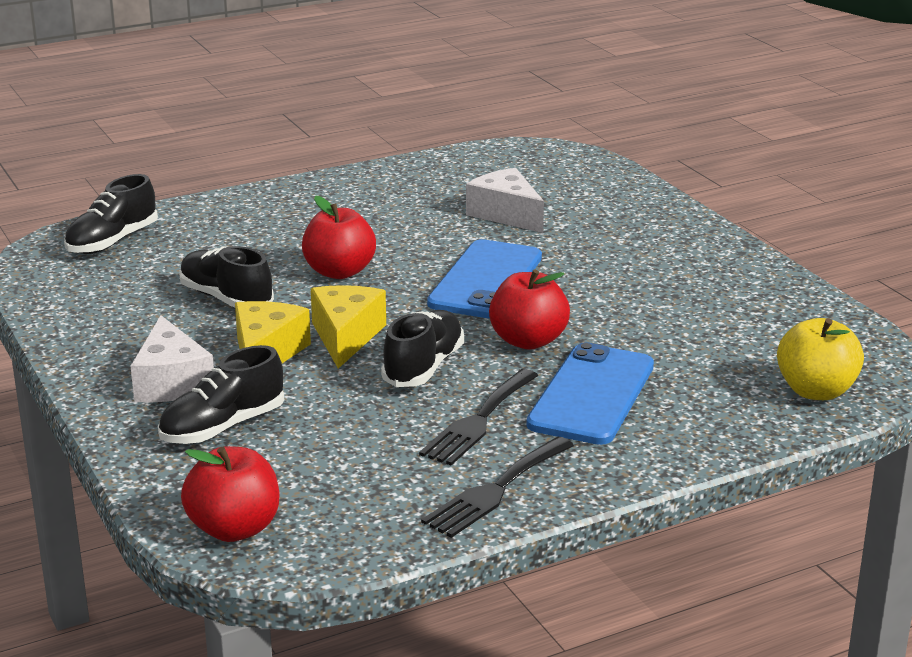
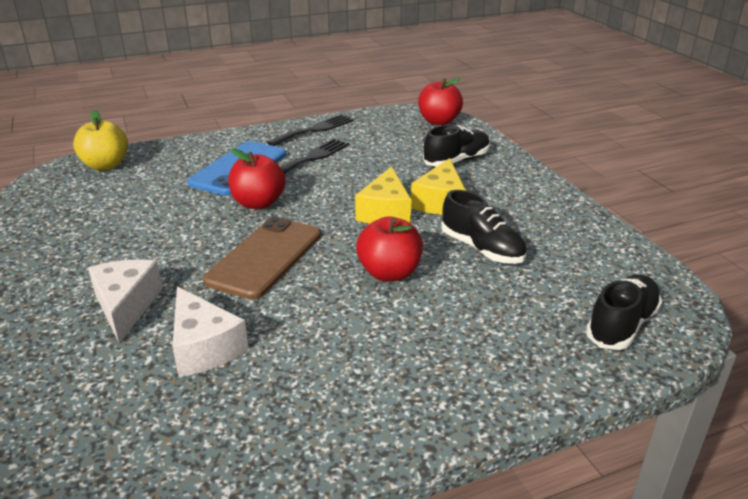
camera: 175 degrees left, 5 degrees up
white cheese [130,315,214,403] -> white cheese moved to [88,260,163,343]
black shoe [381,310,464,387] -> none
blue phone [427,239,542,318] -> brown phone [203,217,321,300]

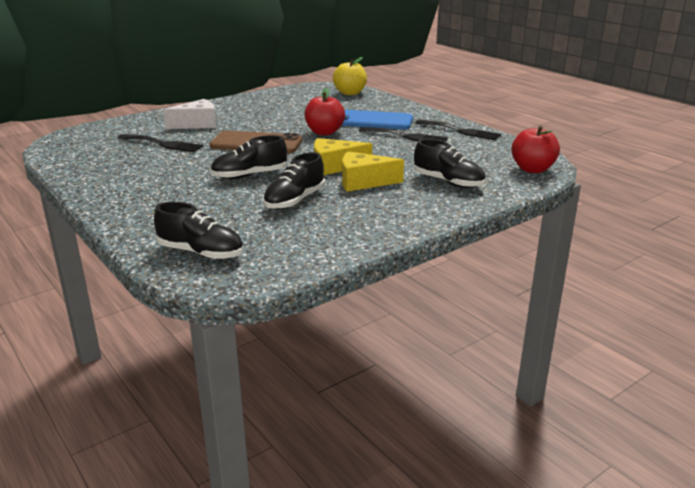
camera: 75 degrees right, 5 degrees down
white cheese [172,287,249,377] -> black fork [118,134,204,152]
red apple [356,217,423,281] -> black shoe [210,135,287,179]

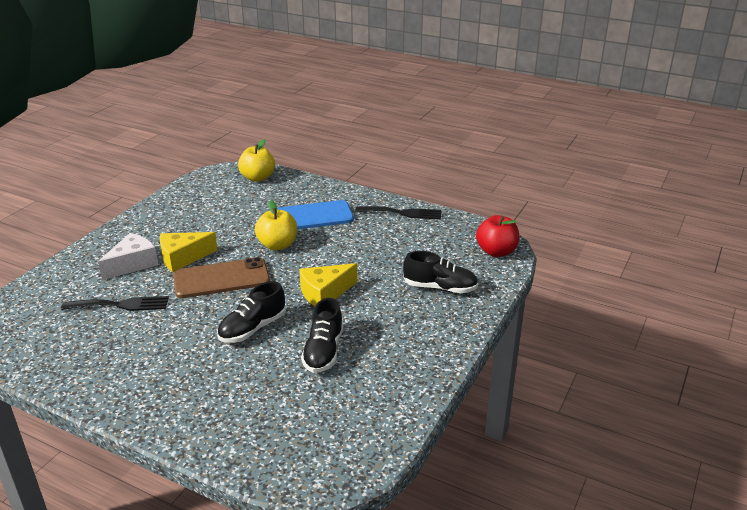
camera: 25 degrees left, 5 degrees up
black shoe [154,202,244,260] -> none
red apple [305,88,345,135] -> yellow apple [255,200,297,251]
yellow cheese [342,151,404,192] -> yellow cheese moved to [160,232,218,272]
black fork [358,127,448,142] -> none

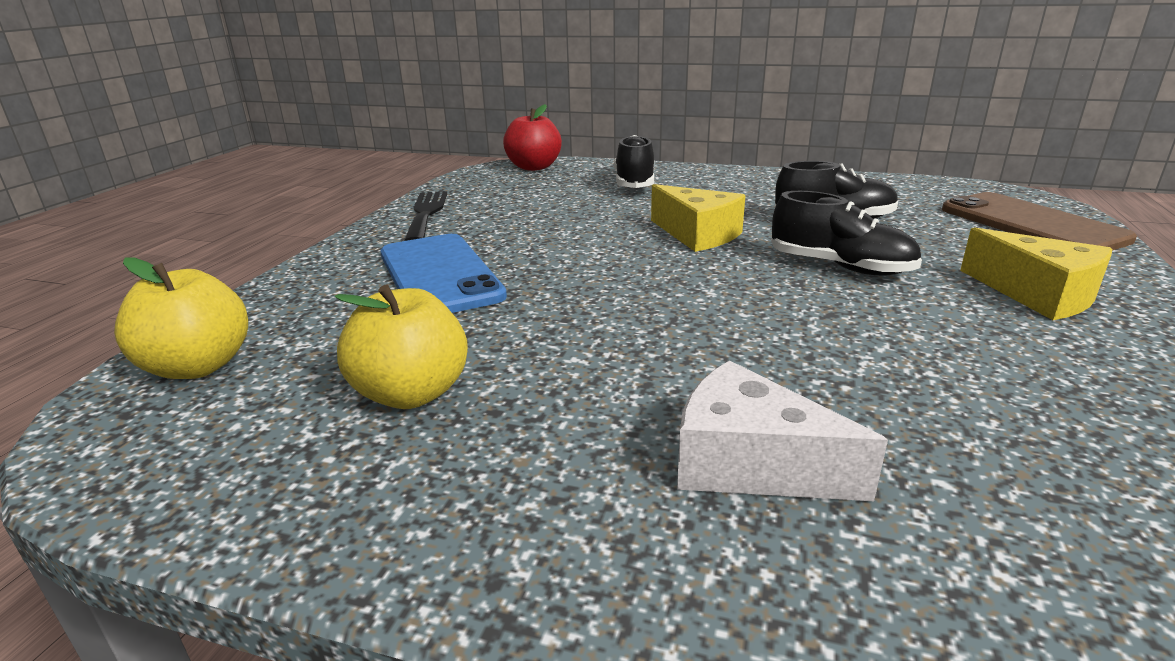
camera: 100 degrees left, 5 degrees down
black fork [61,296,169,311] -> none
yellow cheese [160,232,218,272] -> yellow cheese moved to [960,227,1112,320]
brown phone [173,257,270,298] -> brown phone moved to [942,192,1137,251]
yellow apple [255,200,297,251] -> yellow apple moved to [335,284,468,409]

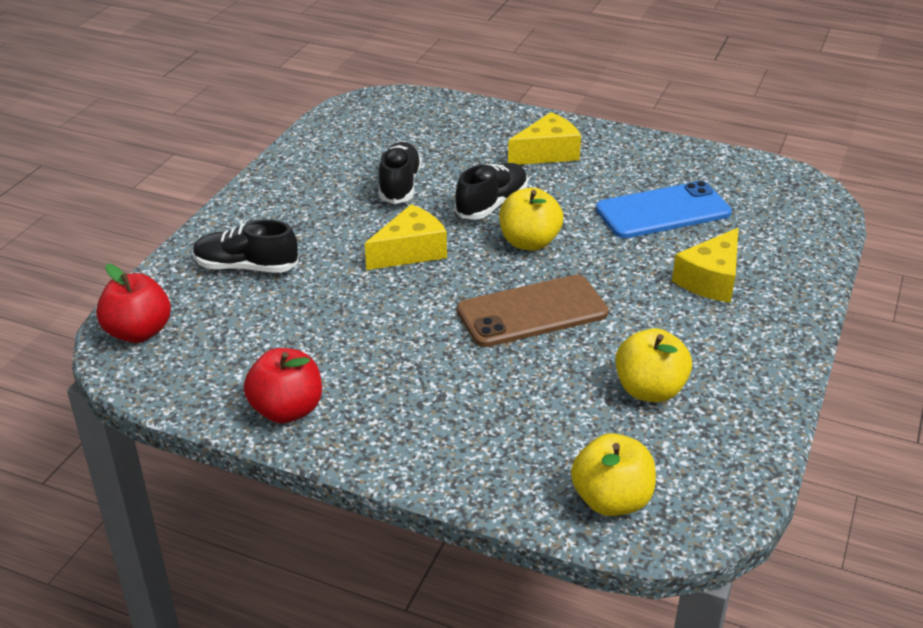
camera: 85 degrees left, 10 degrees up
blue phone [381,234,507,313] -> blue phone moved to [596,181,732,238]
black fork [404,191,447,241] -> red apple [244,348,322,423]
white cheese [677,361,888,501] -> yellow cheese [672,228,738,303]
brown phone [942,192,1137,251] -> brown phone moved to [457,275,609,347]
none -> yellow apple [499,188,563,251]

